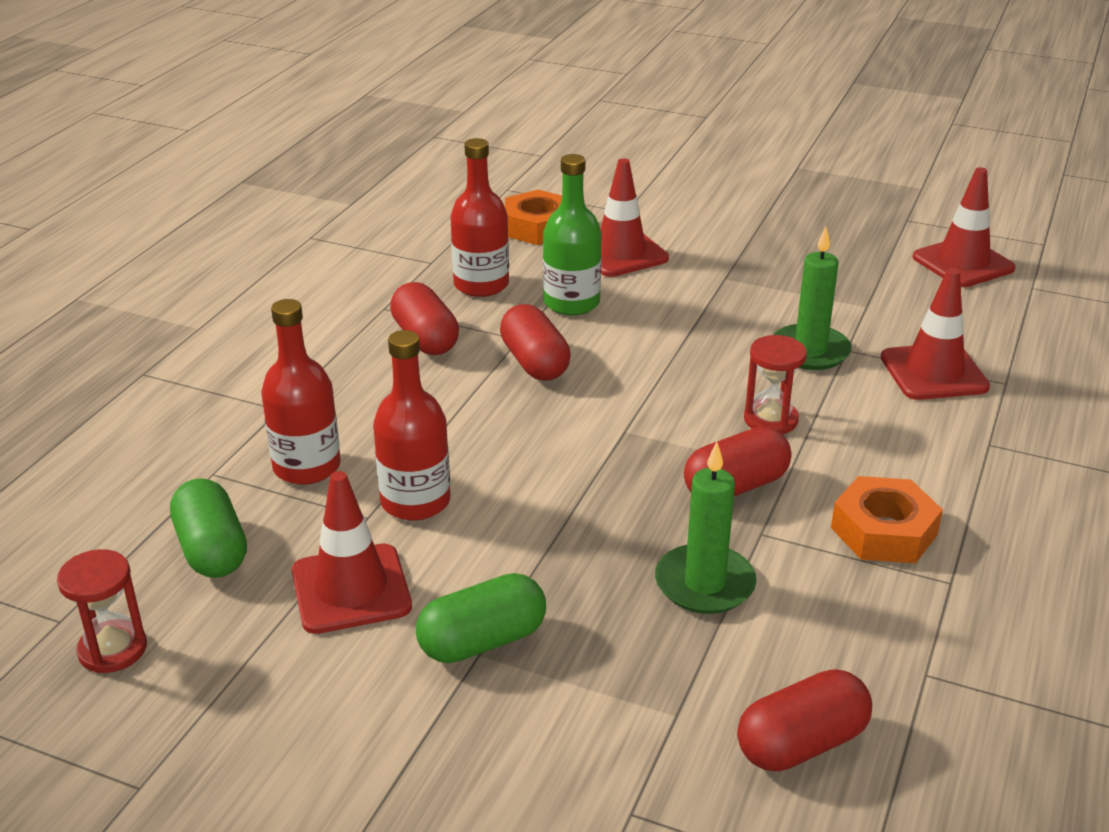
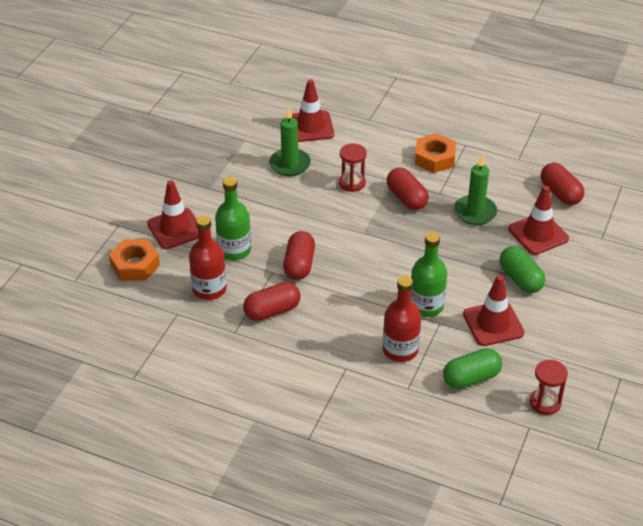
camera: 90 degrees left, 10 degrees up
red bottle [373,330,450,521] -> green bottle [411,232,447,317]
red capsule [500,304,571,381] -> red capsule turned 60 degrees counterclockwise [283,231,315,280]
red traffic cone [913,167,1016,287] -> red traffic cone moved to [508,186,569,255]

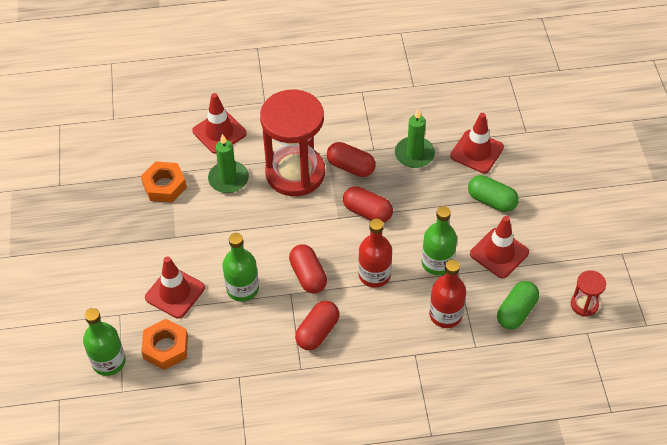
camera: 30 degrees left, 10 degrees up
red bottle [189,215,227,300] -> red bottle moved to [358,218,392,288]
red hourglass [339,144,367,192] -> red hourglass [260,89,325,196], size x2.35
orange nut [415,133,456,173] -> orange nut moved to [141,161,187,202]
red capsule [541,163,584,205] -> red capsule moved to [343,186,393,223]
none -> green bottle [83,308,126,376]

